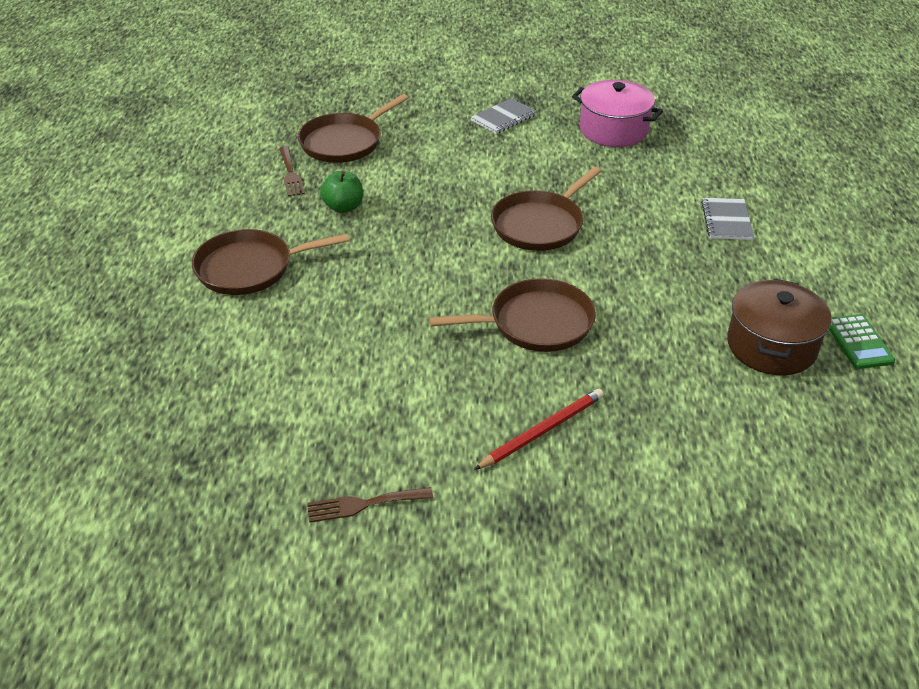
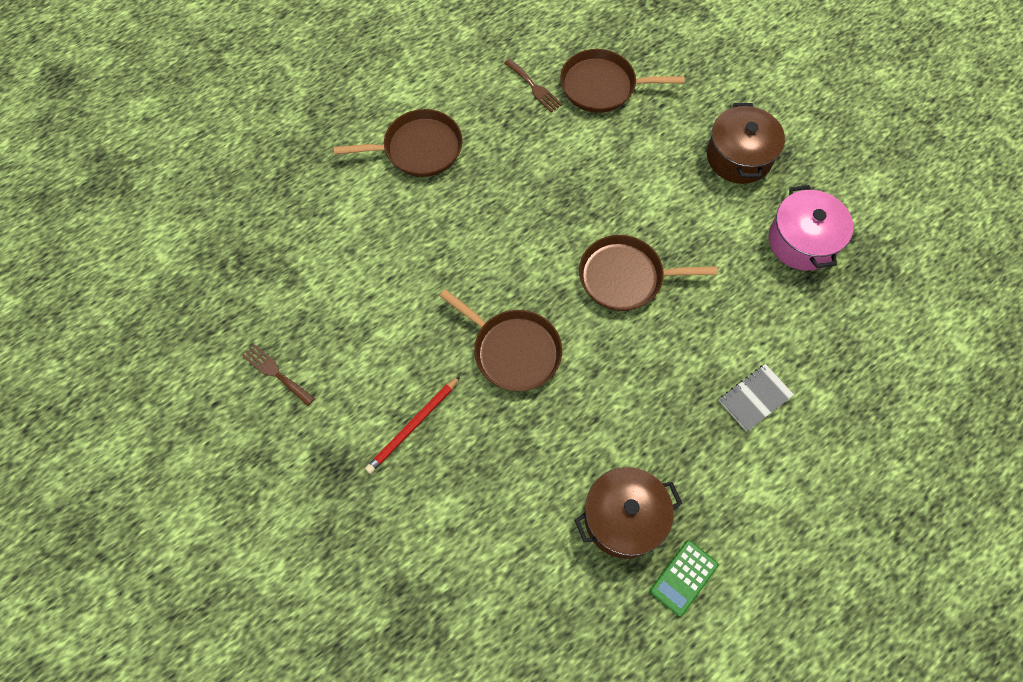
camera: 50 degrees right, 25 degrees up
brown pan [192,229,349,295] -> brown pan turned 135 degrees clockwise [334,109,463,177]
brown fork [279,146,305,197] -> brown fork turned 75 degrees counterclockwise [504,59,562,112]
green apple [320,171,363,213] -> none
grey notebook [471,98,537,134] -> brown pot [707,103,785,184]
red pencil [474,389,604,470] -> red pencil turned 120 degrees clockwise [365,376,460,474]

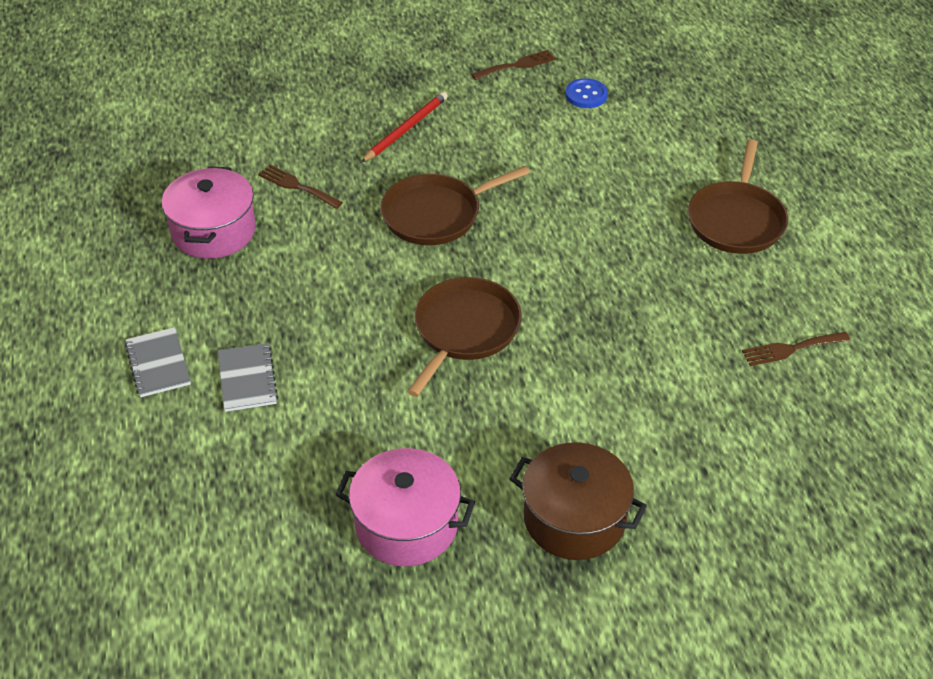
camera: 115 degrees right, 20 degrees down
red pencil [365,376,460,474] -> red pencil turned 60 degrees clockwise [361,92,448,163]
brown pan [560,49,685,113] -> none
brown pot [574,467,682,559] -> pink pot [162,166,256,259]
green calculator [650,540,718,616] -> none
none -> grey notebook [125,327,191,397]
none -> brown fork [258,165,343,209]
none -> blue button [565,78,608,108]

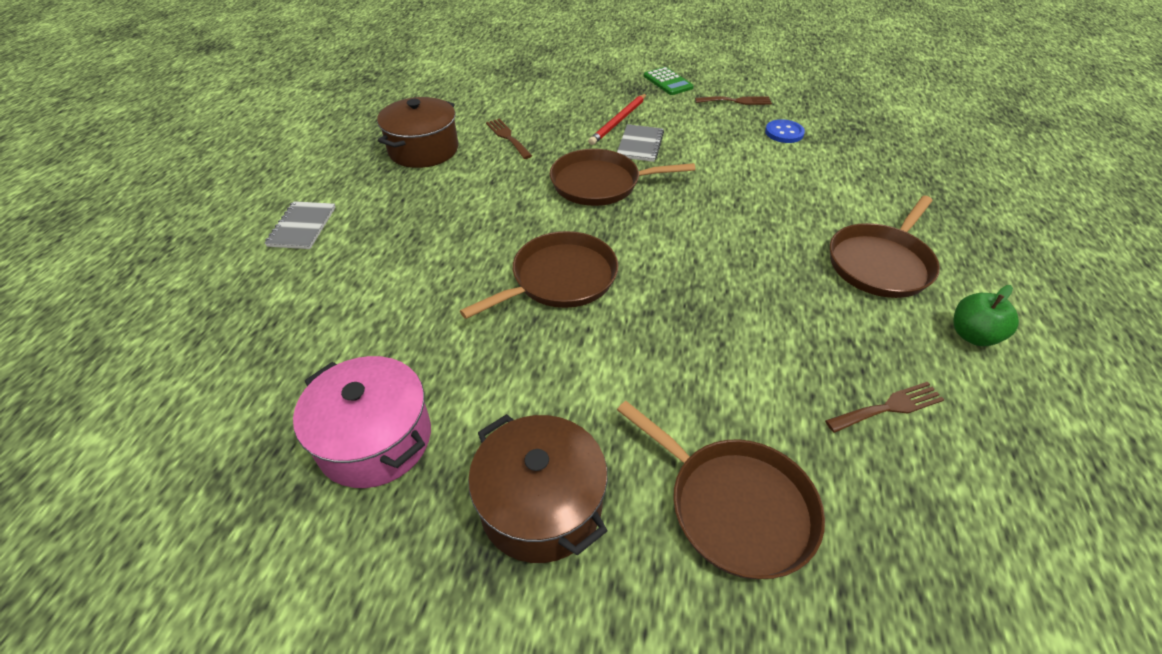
camera: 25 degrees right, 0 degrees up
pink pot [162,166,256,259] -> brown pot [377,97,458,168]
grey notebook [218,343,278,412] -> grey notebook moved to [617,124,664,162]
red pencil [361,92,448,163] -> red pencil turned 150 degrees clockwise [588,94,646,145]
brown fork [742,332,850,366] -> brown fork turned 150 degrees clockwise [825,382,945,433]
none -> brown pan [617,401,825,579]
none -> green calculator [644,67,694,95]
none -> green apple [954,285,1019,346]

